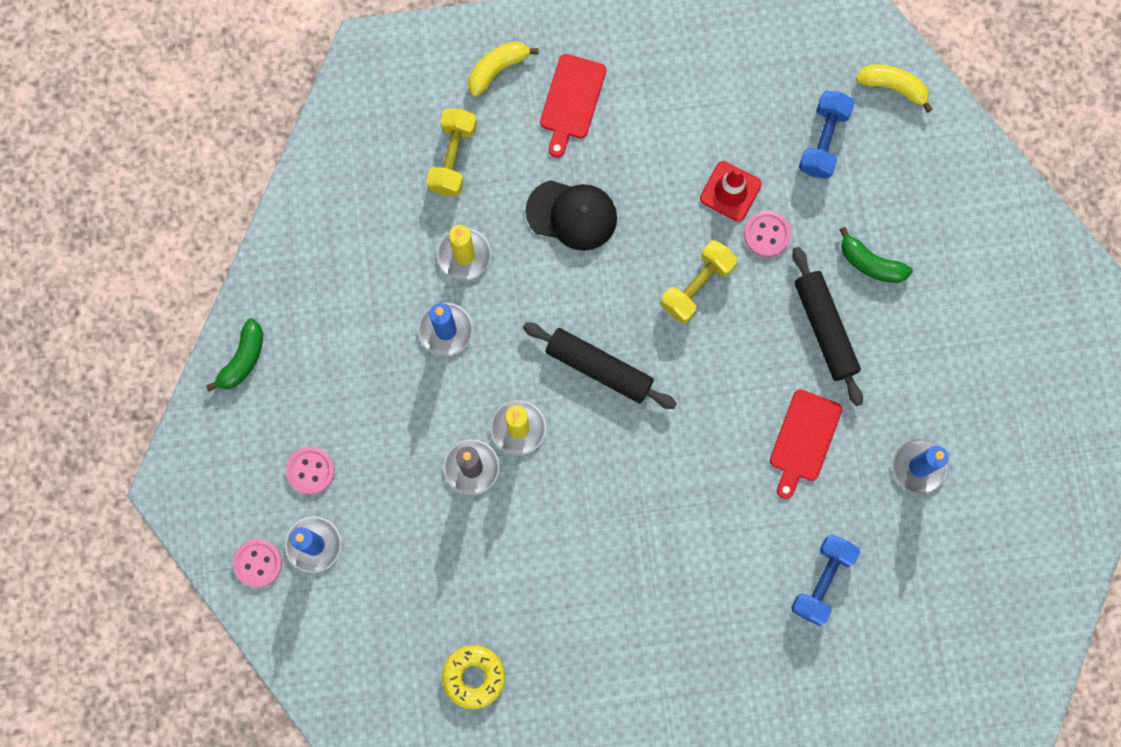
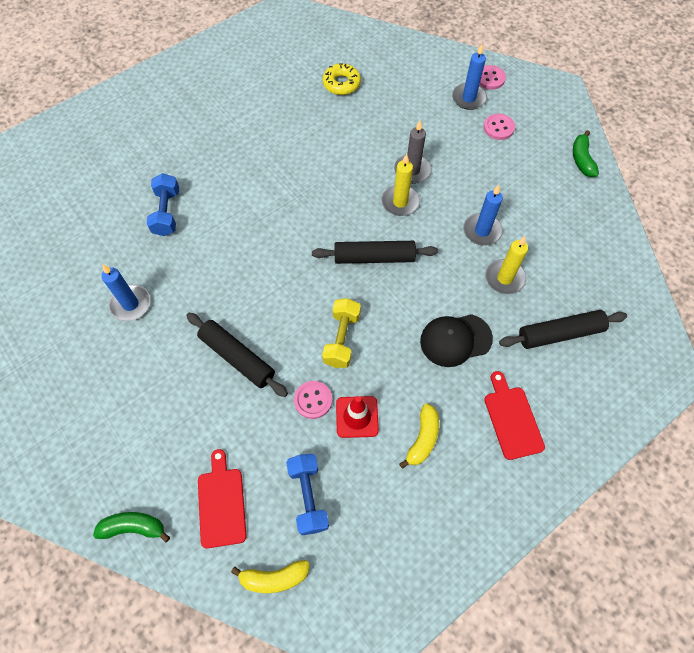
camera: 150 degrees right, 15 degrees down
yellow dumbbell [427,108,477,196] -> black rolling pin [499,310,627,349]
yellow banana [468,41,538,97] -> yellow banana moved to [399,404,439,469]
red cutting board [770,389,842,499] -> red cutting board moved to [198,449,247,548]
green banana [839,227,913,283] -> green banana moved to [93,512,170,543]

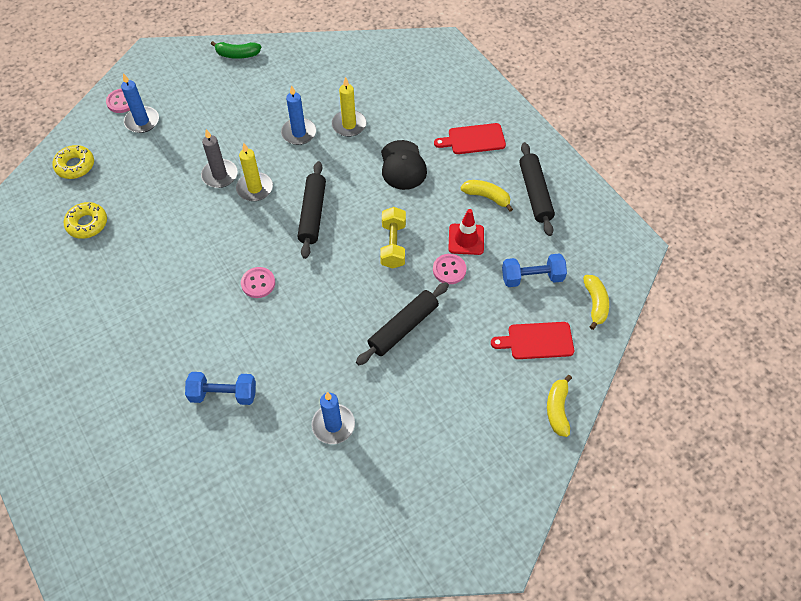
camera: 85 degrees left, 5 degrees down
green banana [93,512,170,543] -> yellow banana [547,375,572,437]
yellow dumbbell [322,298,361,368] -> yellow dumbbell turned 75 degrees clockwise [380,207,406,269]
pink button [484,114,515,140] -> pink button moved to [241,267,275,298]
black rolling pin [499,310,627,349] -> black rolling pin moved to [519,142,555,236]
none -> yellow donut [53,145,94,179]

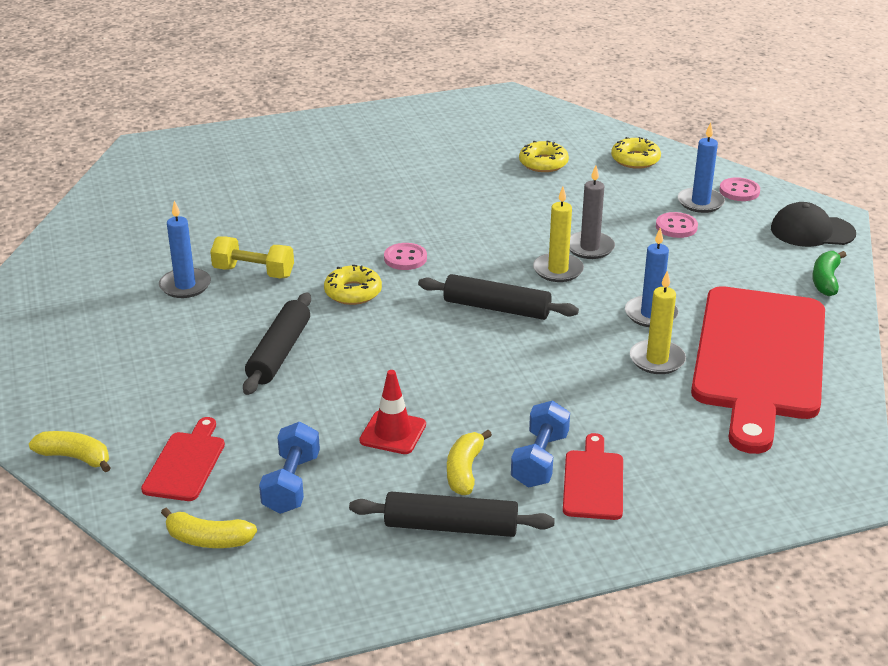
camera: 105 degrees right, 25 degrees down
blue dumbbell [185,372,256,405] -> blue dumbbell moved to [511,401,570,488]
black rolling pin [356,282,449,365] -> black rolling pin turned 45 degrees clockwise [243,292,311,395]
yellow dumbbell [380,207,406,269] -> yellow dumbbell moved to [210,236,294,278]
black cap [381,140,427,190] -> black cap moved to [771,202,856,247]
pink button [433,254,467,284] -> pink button moved to [656,212,698,238]
yellow banana [461,180,513,212] -> yellow banana turned 150 degrees clockwise [447,430,492,495]
none -> yellow donut [324,265,382,305]
none -> red cutting board [691,286,825,454]

